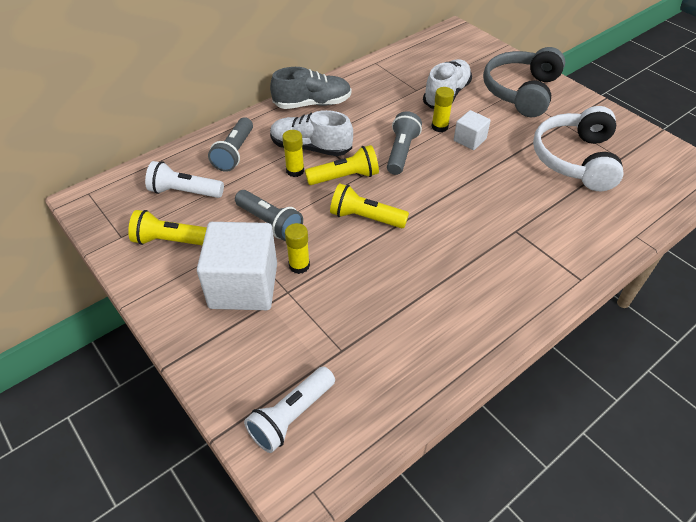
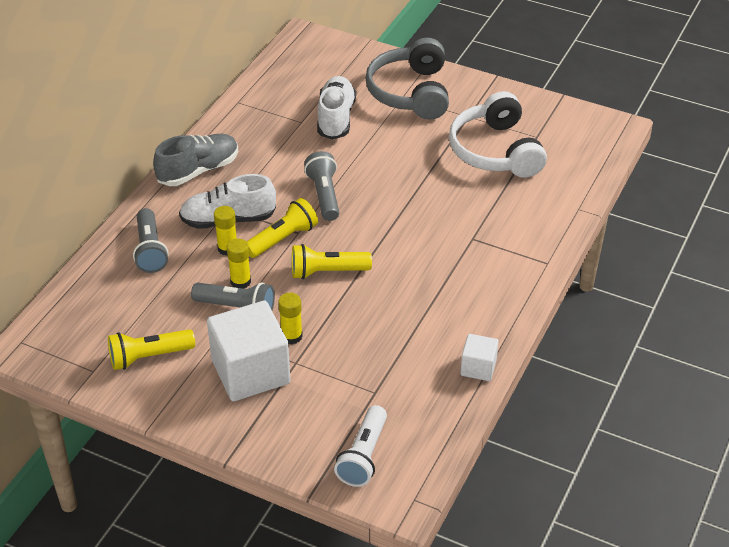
camera: 25 degrees left, 5 degrees down
white flashlight [145,161,224,198] -> none
yellow glue stick [432,87,454,132] -> yellow glue stick moved to [227,239,251,289]
white cube [454,110,491,150] -> white cube moved to [460,334,499,381]

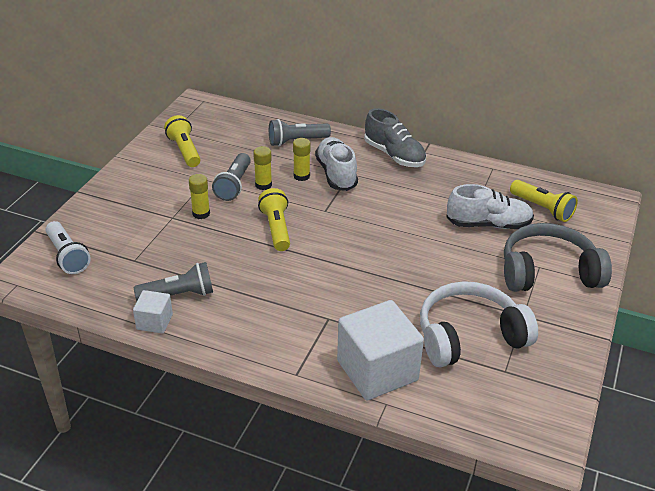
camera: 85 degrees right, 5 degrees down
white cube [207,301,291,401] -> white cube moved to [337,300,424,400]
yellow flashlight [246,198,318,258] -> yellow flashlight moved to [510,180,578,222]
grey flashlight [304,151,339,221] -> grey flashlight moved to [134,262,213,301]
white flashlight [334,405,387,487] -> white flashlight turned 135 degrees counterclockwise [46,221,91,274]

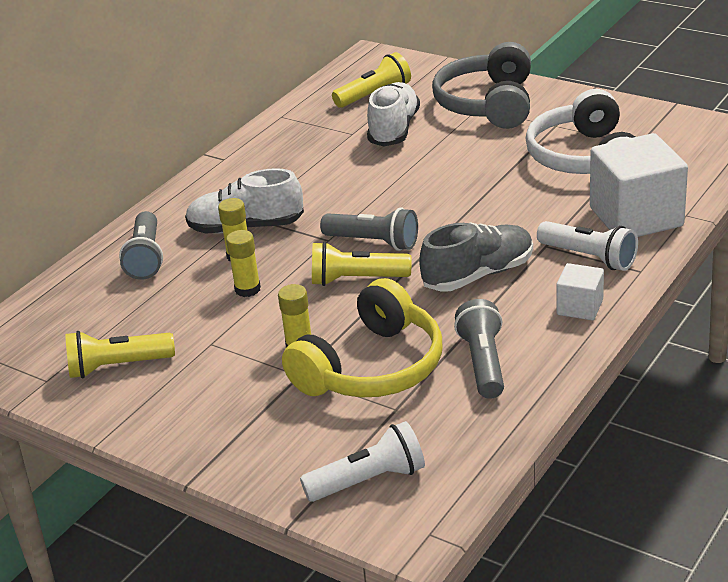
camera: 75 degrees left, 5 degrees down
white cube [133,290,173,334] -> white cube moved to [556,263,604,320]
grey flashlight [212,153,251,201] -> grey flashlight moved to [320,207,418,251]
grey shoe [364,108,426,167] -> grey shoe moved to [419,222,533,291]
none -> yellow headphones [282,278,442,398]
none -> white flashlight [537,221,638,271]

